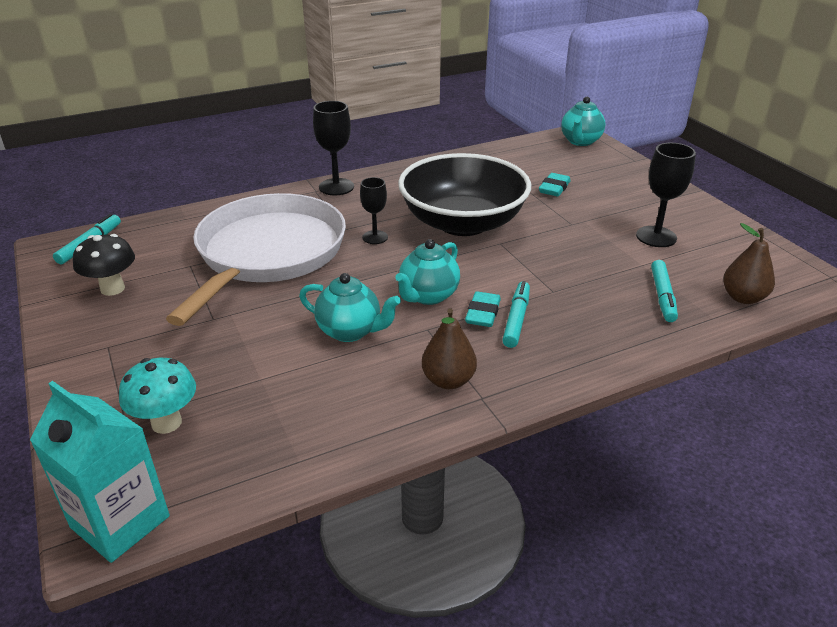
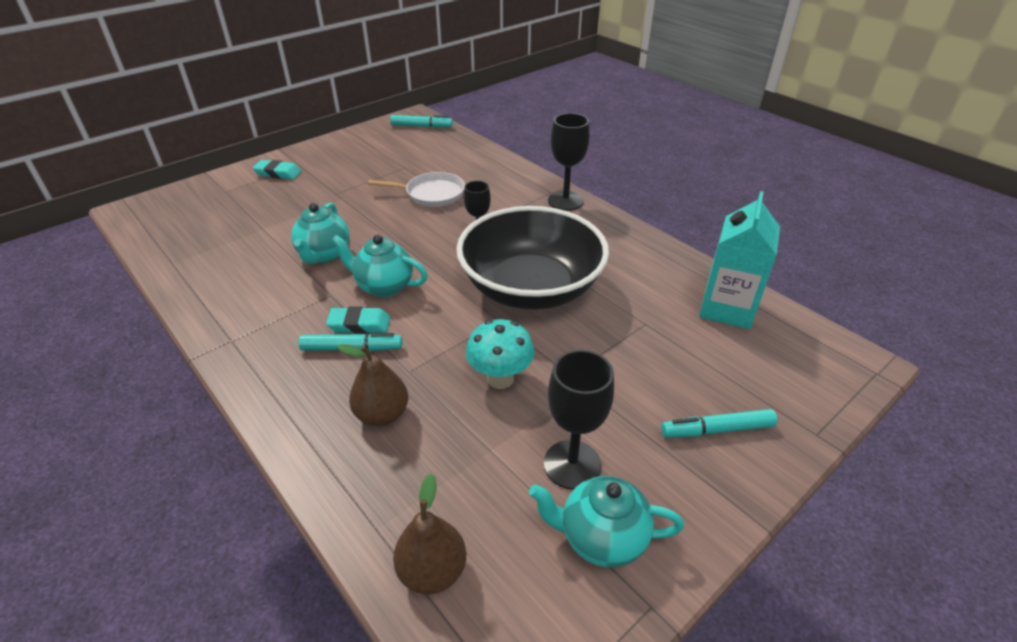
camera: 75 degrees right, 5 degrees up
turquoise carton [30,381,170,563] -> turquoise carton moved to [699,191,780,329]
black mushroom [73,234,135,296] -> none
turquoise mushroom [119,358,196,434] -> turquoise mushroom moved to [466,319,534,389]
white pan [166,193,346,326] -> white pan [368,172,465,207], size x0.45
brown pear [422,308,477,389] -> brown pear moved to [337,344,408,426]
turquoise eraser [539,173,571,197] -> turquoise eraser moved to [253,160,301,180]
turquoise teapot [561,97,606,146] -> turquoise teapot moved to [529,476,684,568]
turquoise marker [651,260,678,322] -> turquoise marker moved to [661,409,777,438]

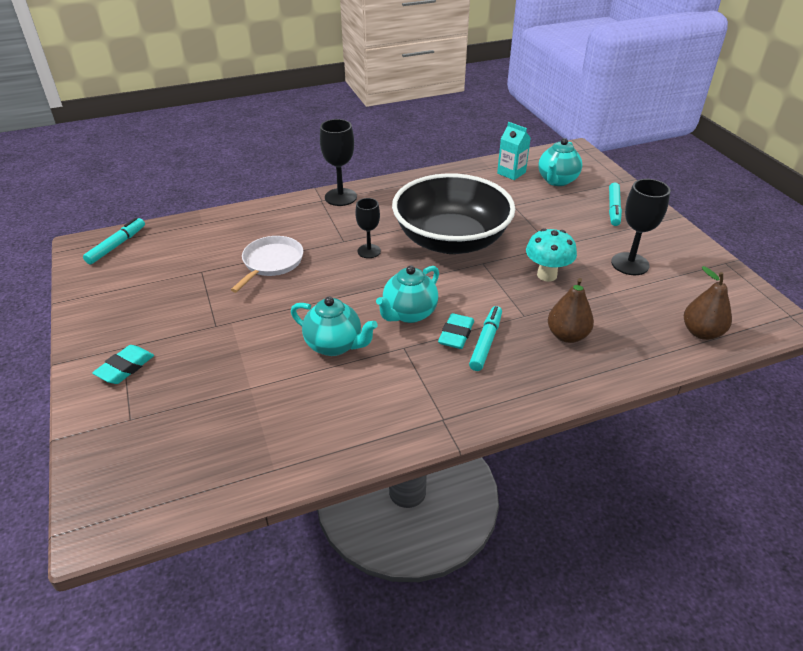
camera: 70 degrees left, 0 degrees up
turquoise teapot [529,476,684,568] -> turquoise teapot moved to [538,138,582,186]
turquoise carton [699,191,780,329] -> turquoise carton [497,122,531,180], size x0.62

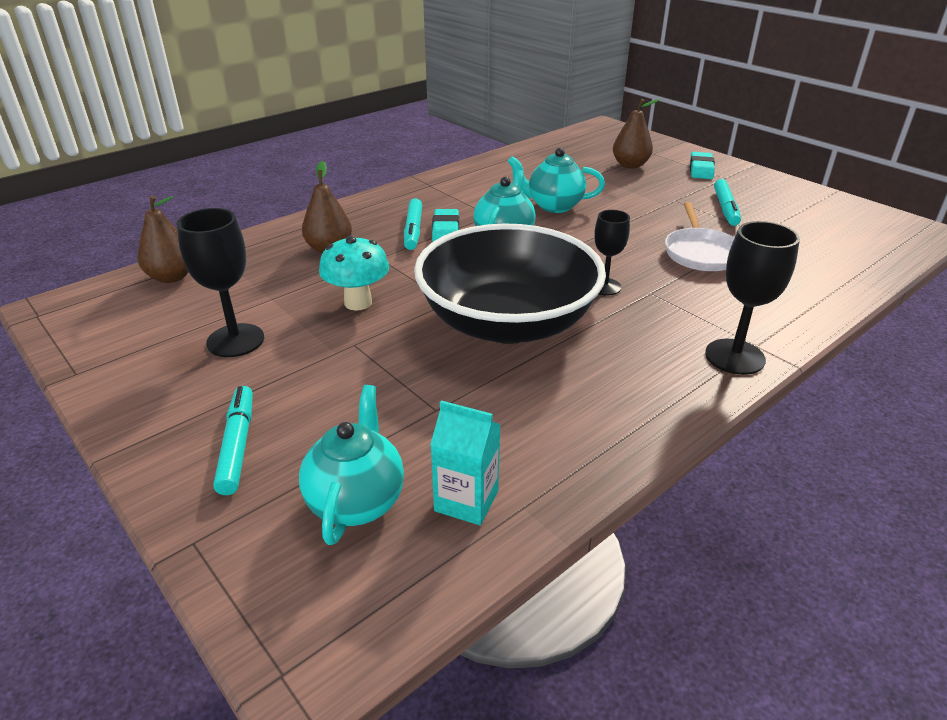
camera: 160 degrees right, 5 degrees down
turquoise marker [83,218,145,265] -> turquoise marker moved to [714,179,741,226]
none -> brown pear [613,99,660,169]

